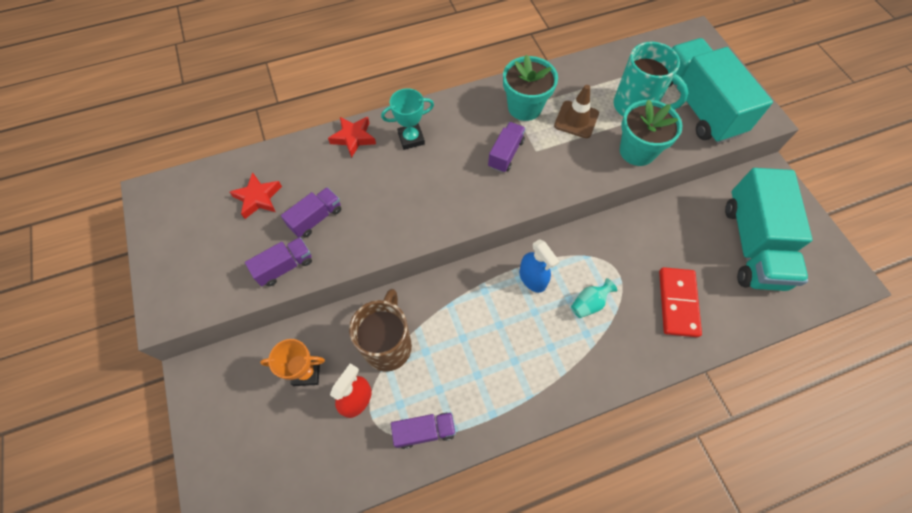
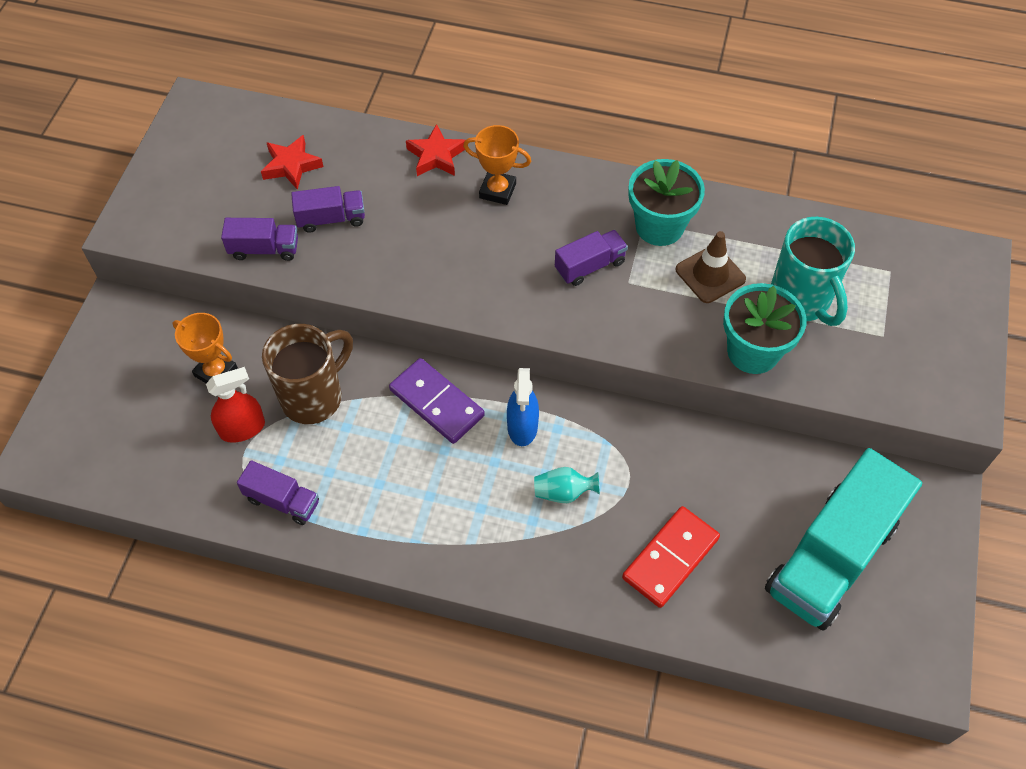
camera: 35 degrees right, 5 degrees down
turquoise trophy [381,88,434,150] -> orange trophy [463,125,531,205]
turquoise truck [669,38,773,144] -> none
none -> purple domino [389,358,485,444]

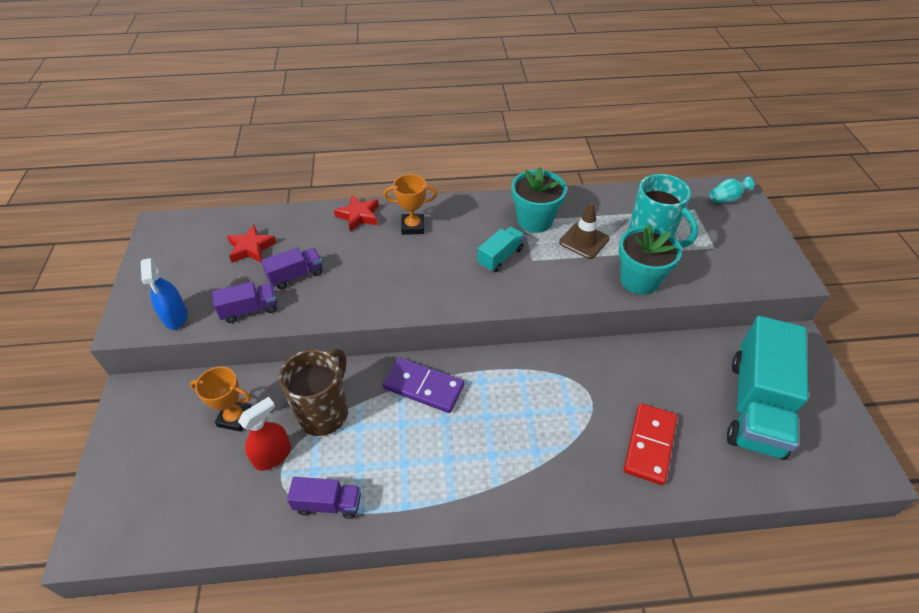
camera: 20 degrees left, 10 degrees down
blue spray bottle [507,368,539,446] -> blue spray bottle moved to [141,258,187,330]
turquoise vase [534,467,600,503] -> turquoise vase moved to [709,177,754,203]
purple truck [555,230,628,286] -> turquoise truck [478,227,525,272]

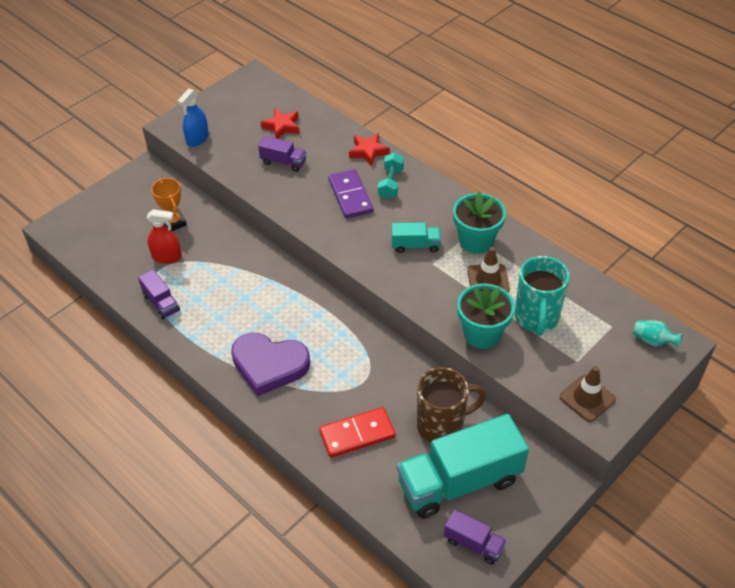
camera: 50 degrees right, 0 degrees up
purple truck [212,282,277,323] -> purple truck moved to [444,509,507,565]
brown mug [279,349,348,436] -> brown mug moved to [417,367,486,442]
purple domino [383,358,464,413] -> purple domino moved to [328,169,374,218]
orange trophy [384,174,437,235] -> turquoise dumbbell [378,153,404,199]
none -> purple heart [231,333,310,396]
none -> brown traffic cone [560,366,616,422]

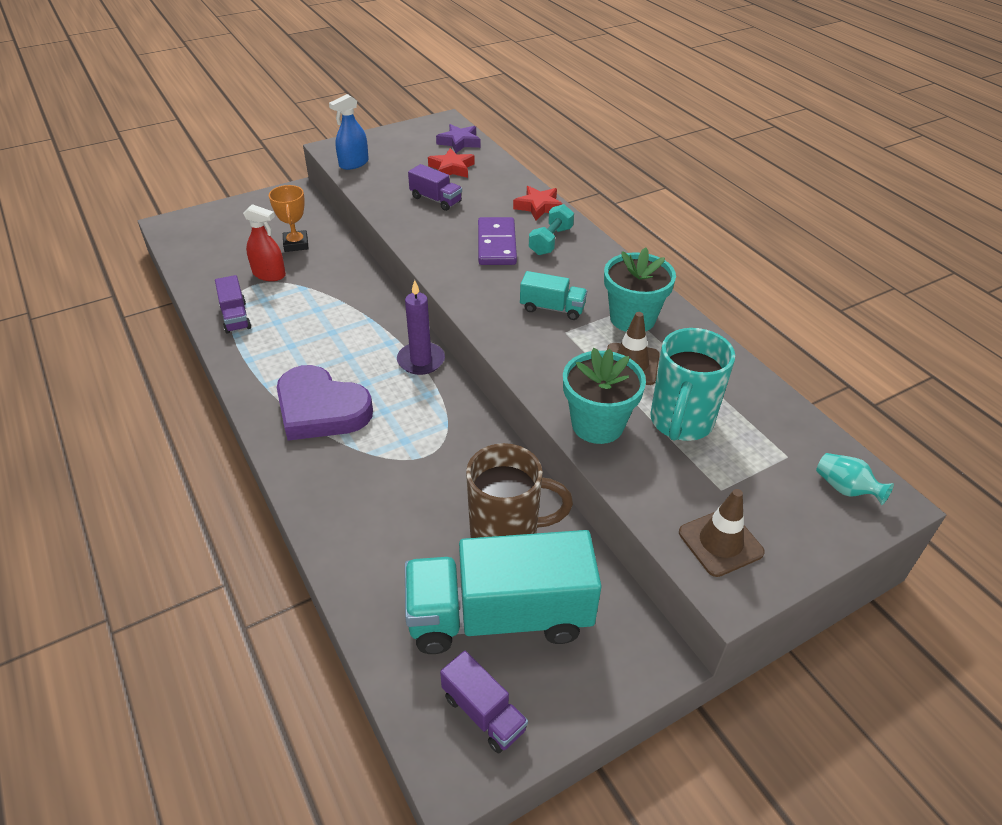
camera: 15 degrees right, 5 degrees down
red domino [319,407,395,458] -> none
none -> purple candle [397,280,445,375]
none -> purple star [436,124,481,153]

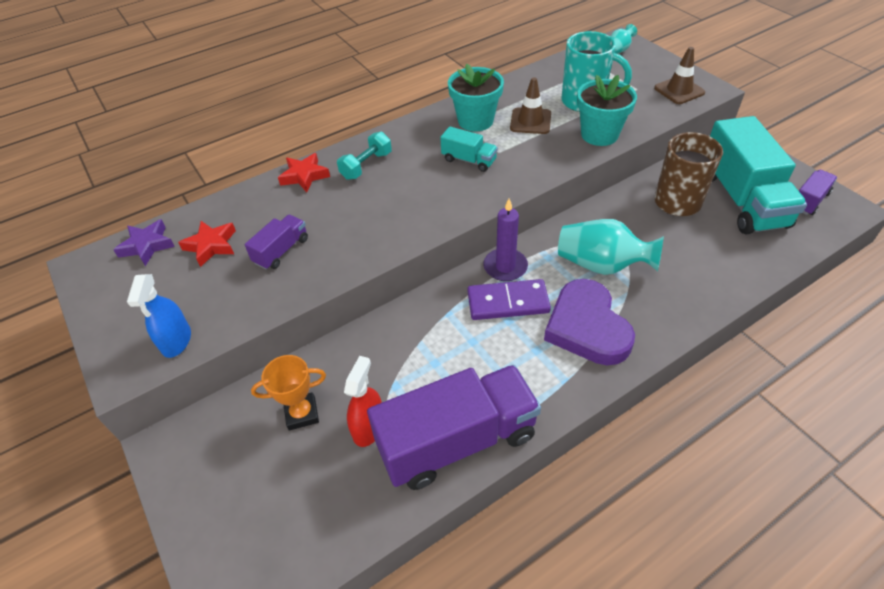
camera: 90 degrees left, 5 degrees up
purple truck [215,275,251,334] -> purple truck [367,365,541,490], size x2.15
purple heart [277,365,373,441] -> purple heart turned 135 degrees clockwise [544,279,635,365]
blue spray bottle [329,94,369,170] -> blue spray bottle turned 45 degrees clockwise [127,274,191,358]
purple domino [478,217,517,265] -> purple domino moved to [467,279,551,320]
turquoise truck [520,271,587,320] -> turquoise truck turned 105 degrees clockwise [440,126,498,172]
turquoise dumbbell [529,204,574,255] -> turquoise dumbbell turned 75 degrees counterclockwise [337,132,392,180]
none -> turquoise vase [558,219,664,275]

